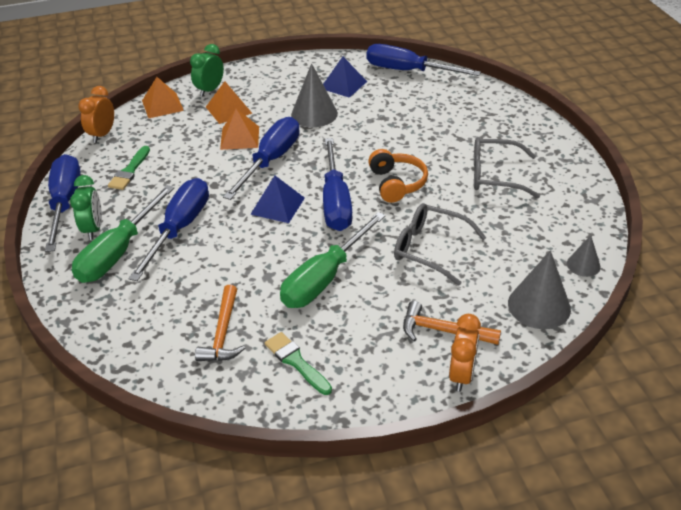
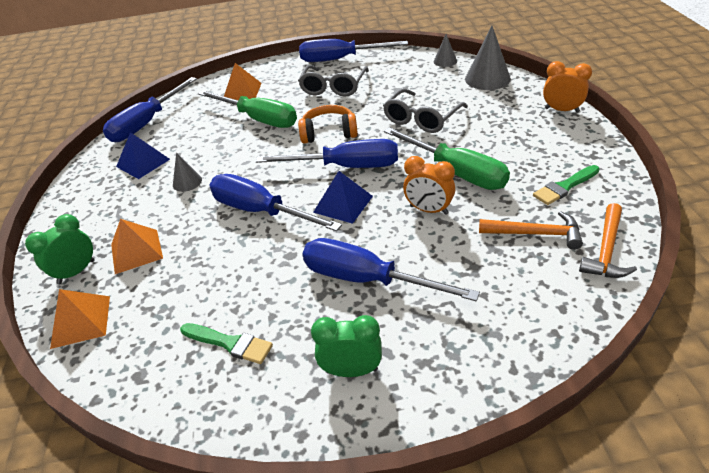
camera: 80 degrees left, 0 degrees up
blue screwdriver [45,154,81,252] -> blue screwdriver moved to [299,39,408,62]
green screwdriver [72,185,174,283] -> green screwdriver moved to [198,90,297,128]
orange clock [78,86,114,143] -> orange clock moved to [403,156,455,215]
green clock [190,44,224,97] -> green clock turned 90 degrees clockwise [25,214,95,284]
orange pyramid [220,108,259,150] -> orange pyramid moved to [224,63,261,100]
grey cone [291,63,338,127] -> grey cone [173,153,202,192], size x0.56
orange hammer [403,301,501,345] -> orange hammer moved to [579,203,637,278]

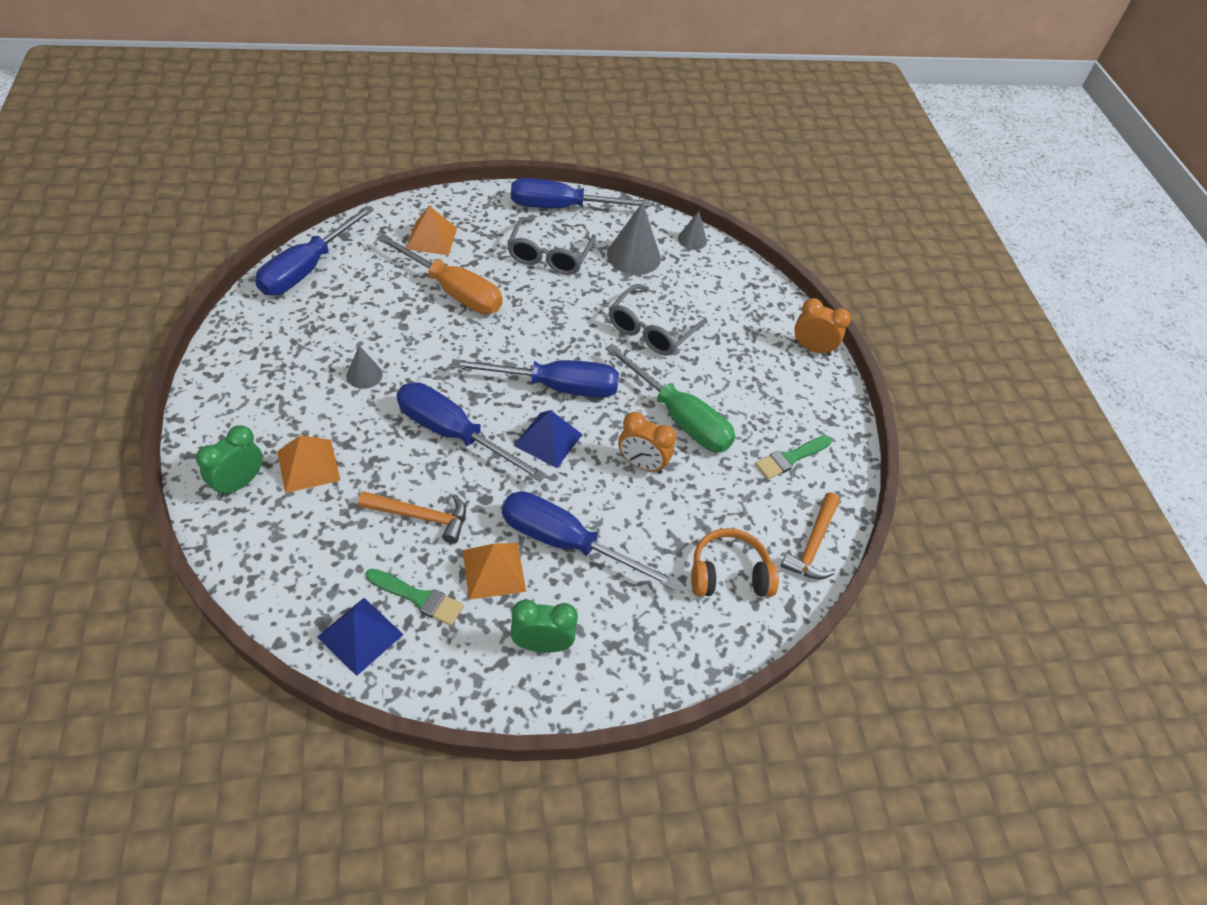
camera: 10 degrees left, 10 degrees up
orange pyramid [50,289,110,349] -> orange pyramid moved to [463,543,526,600]
blue pyramid [116,132,170,179] -> blue pyramid moved to [317,598,404,676]
green screwdriver [198,90,297,128] -> orange screwdriver [376,234,503,314]
orange headphones [298,105,358,144] -> orange headphones moved to [691,528,779,597]
grey cone [465,26,511,90] -> grey cone moved to [607,202,661,275]
orange hammer [479,211,583,250] -> orange hammer moved to [358,491,466,544]

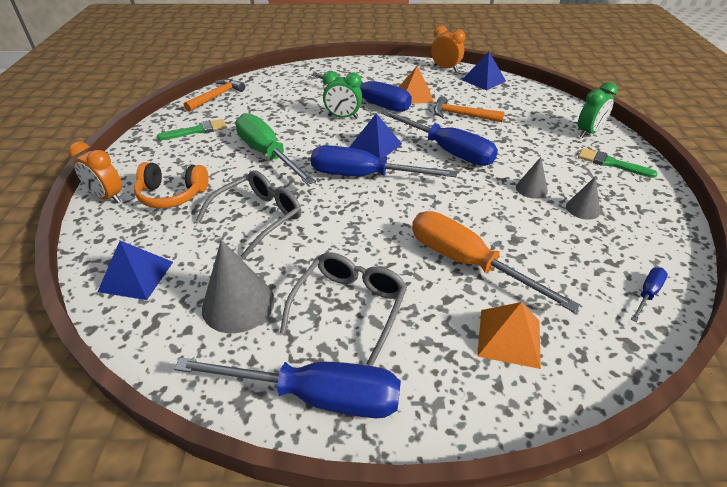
camera: 165 degrees left, 10 degrees down
blue screwdriver [255,206,374,295] -> blue screwdriver [631,267,668,322], size x0.45
orange pyramid [277,435,341,493] -> none
green brush [365,569,464,626] -> green brush moved to [578,148,658,178]
green clock [510,600,578,653] -> green clock moved to [323,71,362,119]
orange clock [618,412,676,474] -> orange clock moved to [431,26,465,71]
grey cone [678,211,707,250] -> grey cone moved to [566,176,600,220]
orange headphones [691,528,779,597] -> orange headphones moved to [134,162,208,208]
none -> blue pyramid [98,241,173,300]

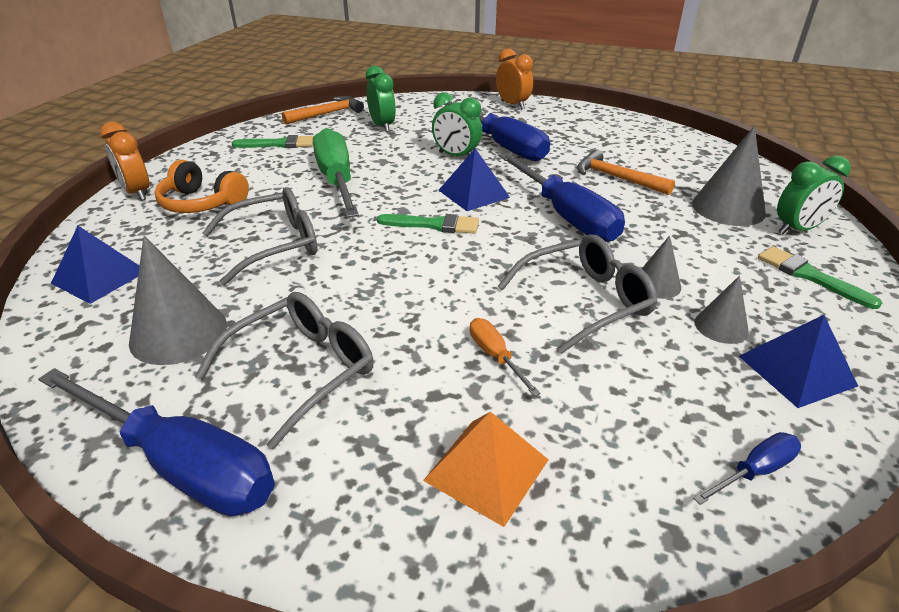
camera: 20 degrees right, 5 degrees down
blue screwdriver [311,145,457,177] -> green brush [377,214,479,234]
orange pyramid [399,66,434,104] -> none
orange screwdriver [412,211,580,313] -> orange screwdriver [470,318,540,396], size x0.45
orange clock [431,26,465,71] -> orange clock moved to [496,49,533,110]
blue pyramid [462,52,506,91] -> blue pyramid moved to [739,315,858,408]
none -> green clock [366,66,396,132]
none -> grey glasses [498,234,658,354]
none -> grey cone [692,126,766,226]

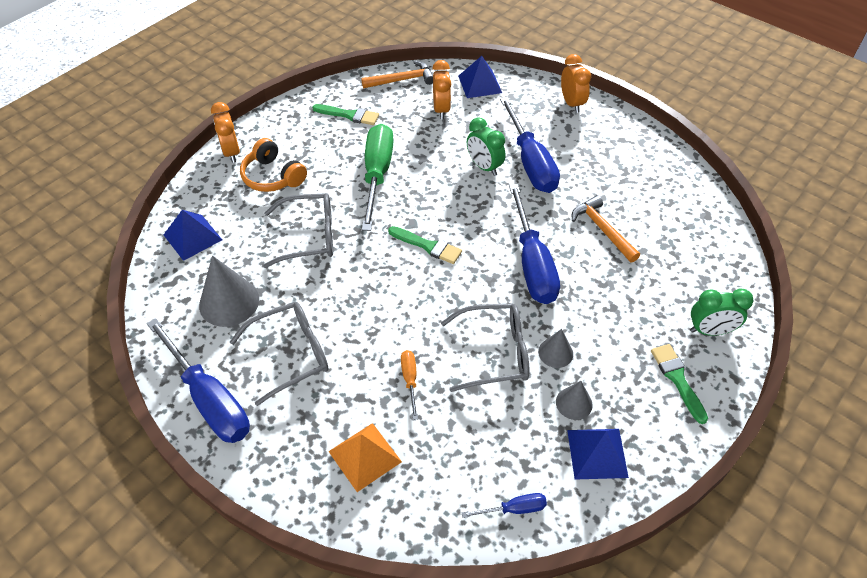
camera: 20 degrees right, 15 degrees up
green clock [366,66,396,132] -> orange clock [432,60,451,119]
blue pyramid [438,148,510,211] -> blue pyramid moved to [458,56,502,98]
grey cone [692,126,766,226] -> none

